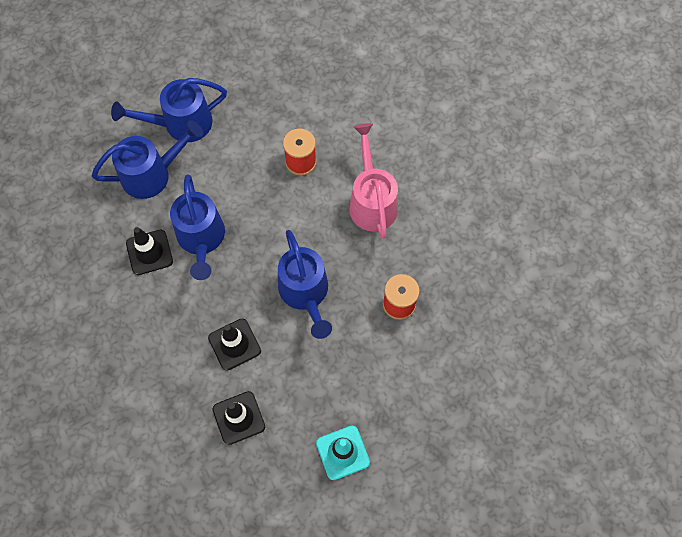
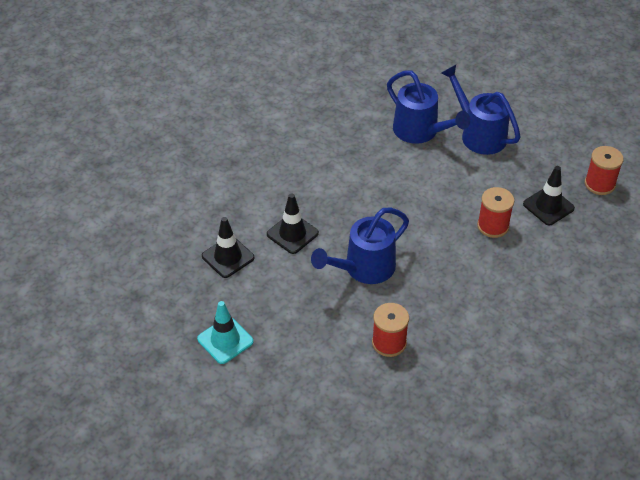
camera: 70 degrees right, 20 degrees down
black traffic cone [126,227,173,275] -> black traffic cone moved to [523,166,575,225]
blue watering can [170,174,225,280] -> none
pink watering can [349,123,398,239] -> none
none -> red spool [585,146,624,195]

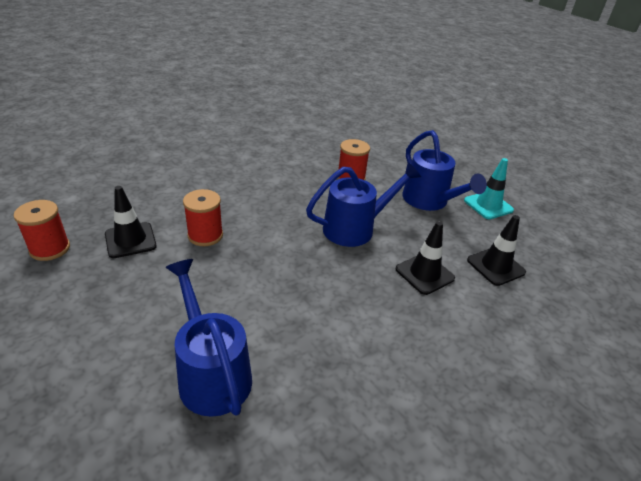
camera: 170 degrees left, 10 degrees down
blue watering can [441,65,521,155] -> blue watering can moved to [402,130,487,211]

